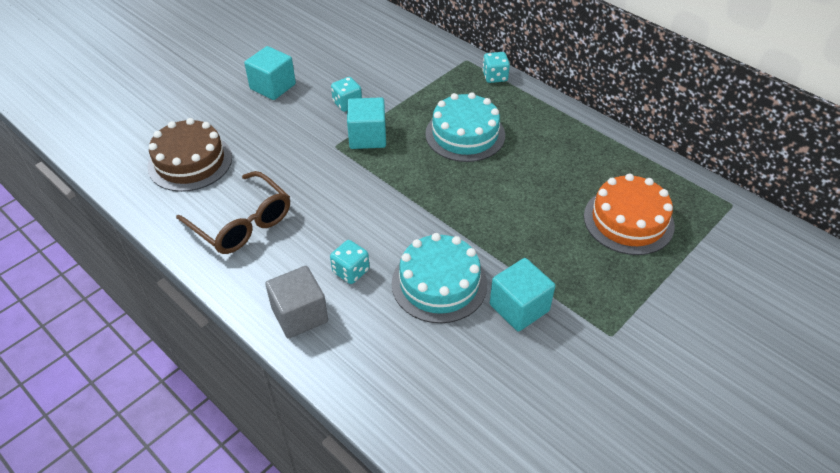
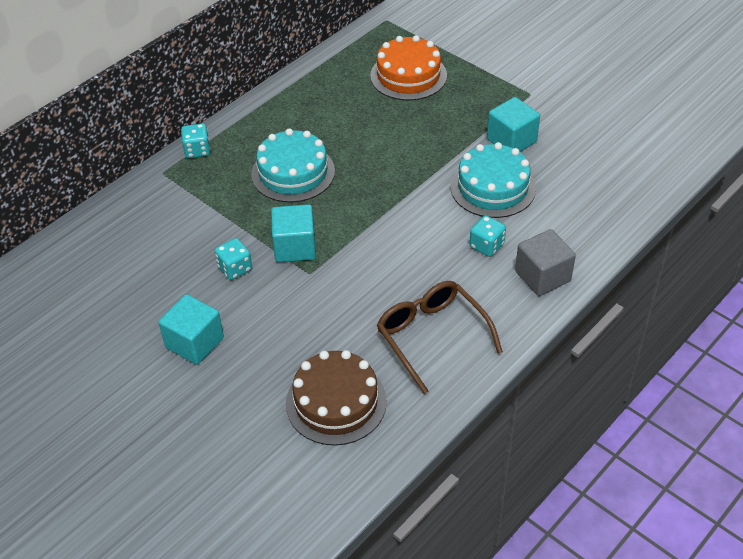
camera: 90 degrees left, 0 degrees up
brown glasses [176,171,290,254] -> brown glasses turned 75 degrees counterclockwise [377,281,503,394]

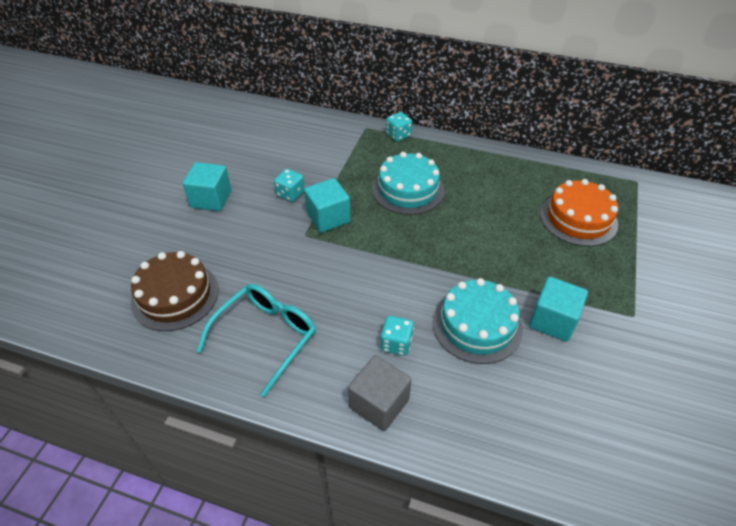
camera: 65 degrees right, 0 degrees up
brown glasses [377,281,503,394] -> turquoise glasses [197,284,316,397]

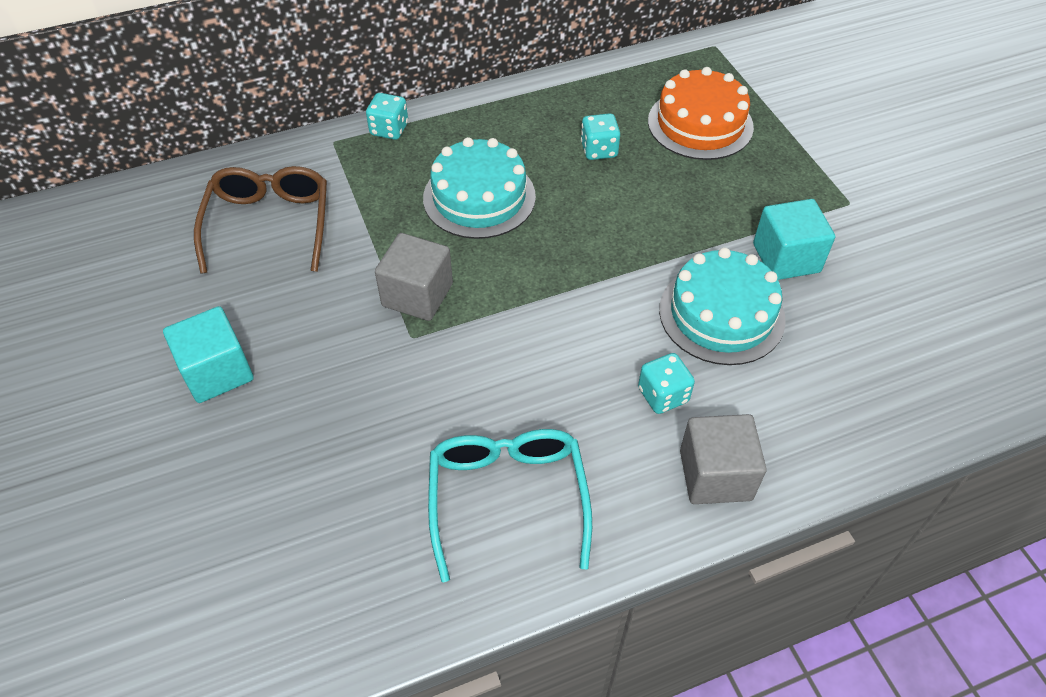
camera: 40 degrees left, 5 degrees up
brown cake [131,251,219,331] -> none
turquoise dice [274,169,305,202] -> turquoise dice moved to [581,113,620,160]
turquoise cube [304,178,351,233] -> grey cube [375,233,453,321]
none -> brown glasses [194,166,327,274]

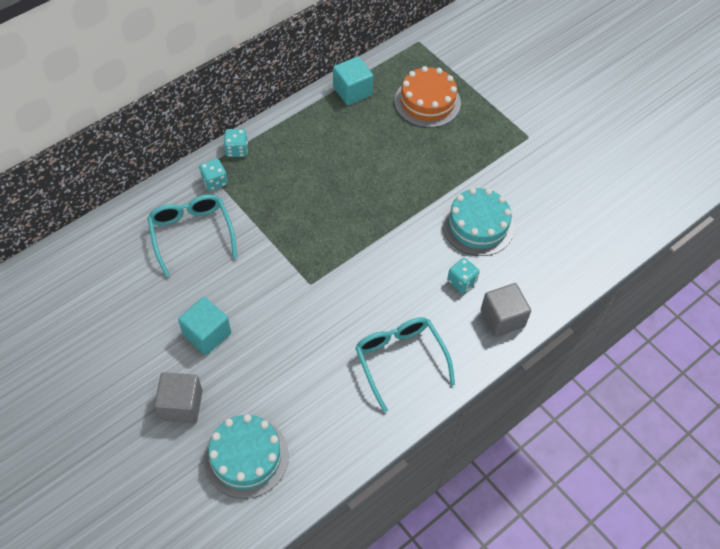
camera: 20 degrees left, 5 degrees up
brown glasses [194,166,327,274] -> turquoise glasses [147,195,237,277]
grey cube [375,233,453,321] -> grey cube moved to [154,372,202,423]
turquoise cake [423,137,536,239] -> turquoise cake moved to [203,414,289,499]
turquoise dice [581,113,620,160] -> turquoise dice moved to [199,159,228,191]
turquoise cube [753,199,835,280] -> turquoise cube moved to [333,57,373,105]

